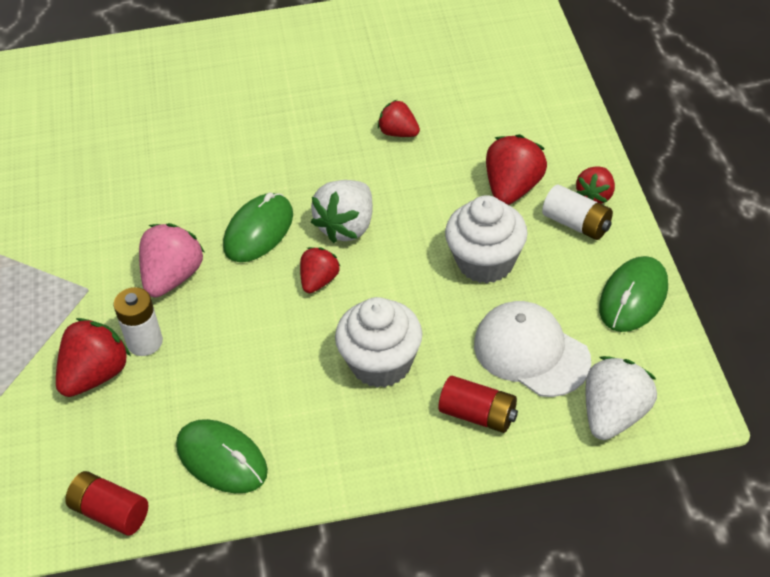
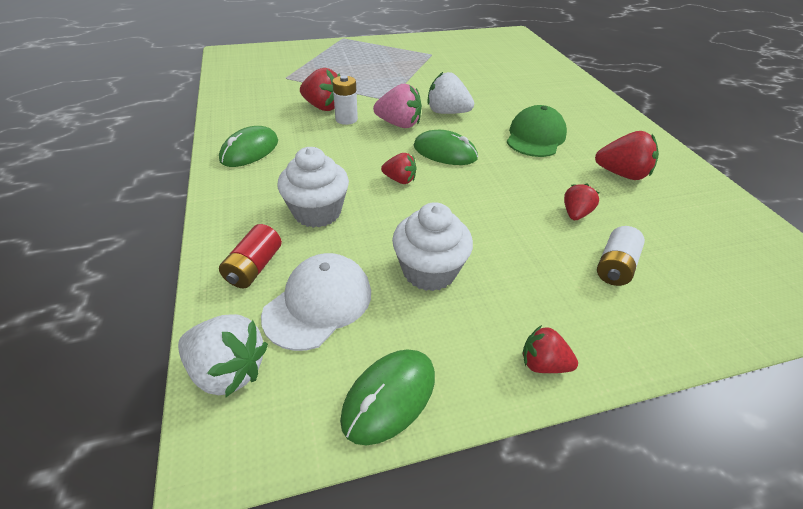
camera: 80 degrees right, 5 degrees down
red battery [65,471,148,536] -> none
white strawberry [311,180,373,243] -> white strawberry moved to [427,72,474,114]
red strawberry [486,134,547,205] -> red strawberry moved to [595,131,659,180]
white battery [542,185,613,240] -> white battery moved to [597,226,645,286]
green mouse [599,256,668,332] -> green mouse turned 75 degrees counterclockwise [340,349,435,445]
none -> green cap [507,105,567,157]

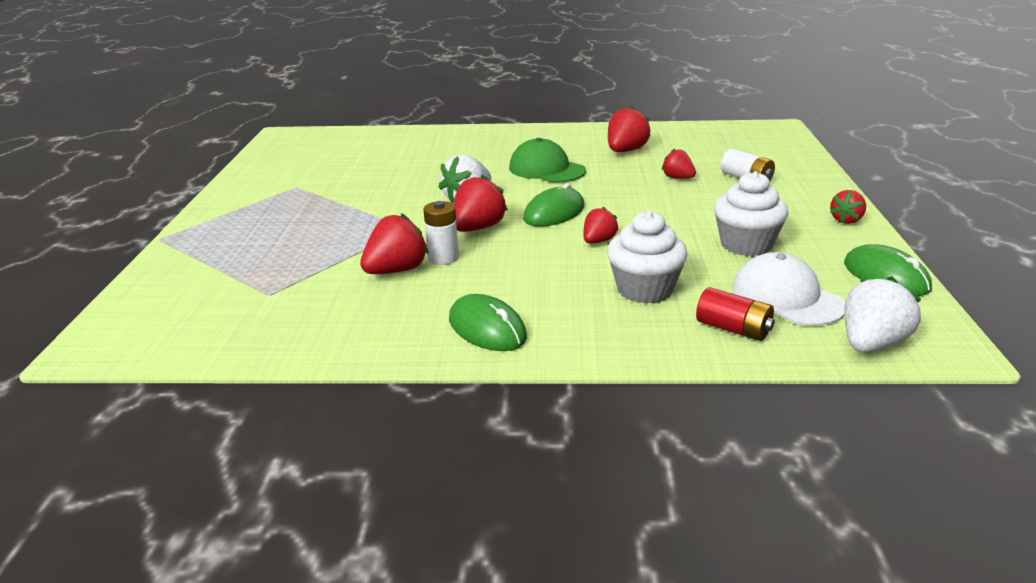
camera: 70 degrees left, 15 degrees down
pink strawberry [373,84,422,128] -> red strawberry [454,175,508,232]

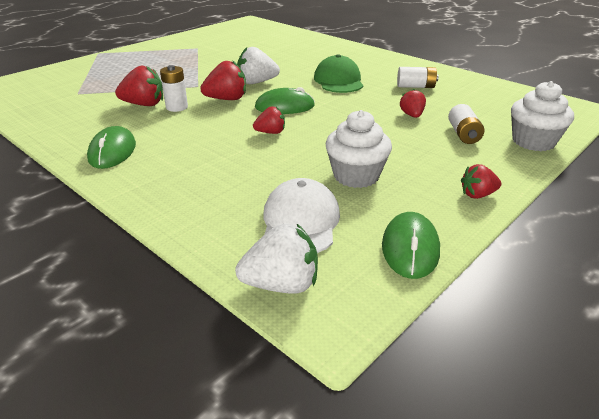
camera: 40 degrees right, 5 degrees up
white cupcake [607,211,688,304] -> white cupcake moved to [511,81,574,151]
red strawberry [608,106,651,152] -> white battery [397,67,439,88]
red battery [696,287,775,341] -> none

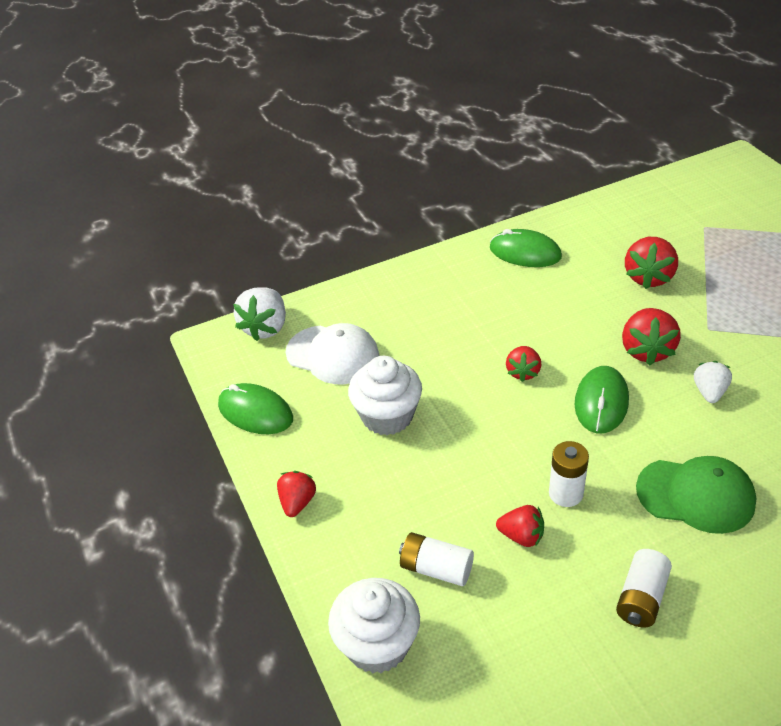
camera: 115 degrees right, 10 degrees up
white battery [160,65,188,112] -> white battery moved to [549,441,589,507]
white strawberry [237,47,280,84] -> white strawberry [694,361,732,403], size x0.62

